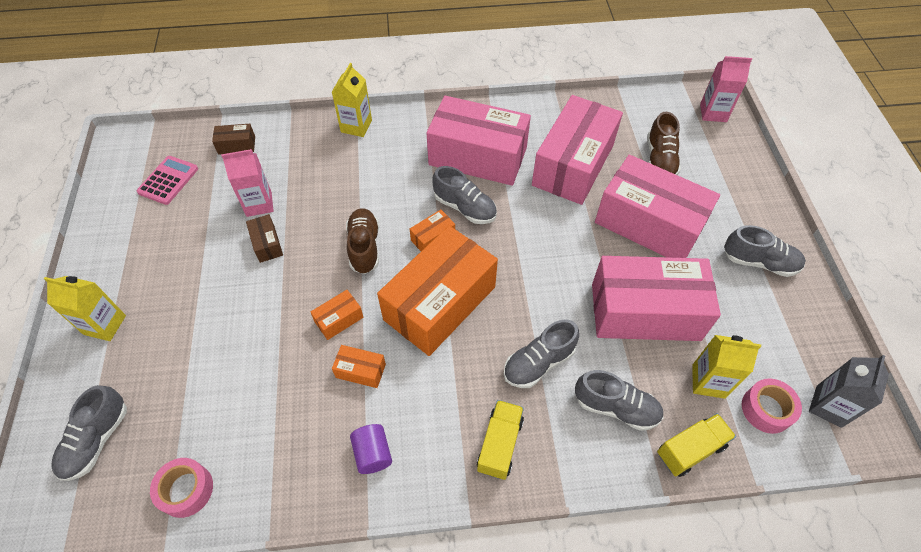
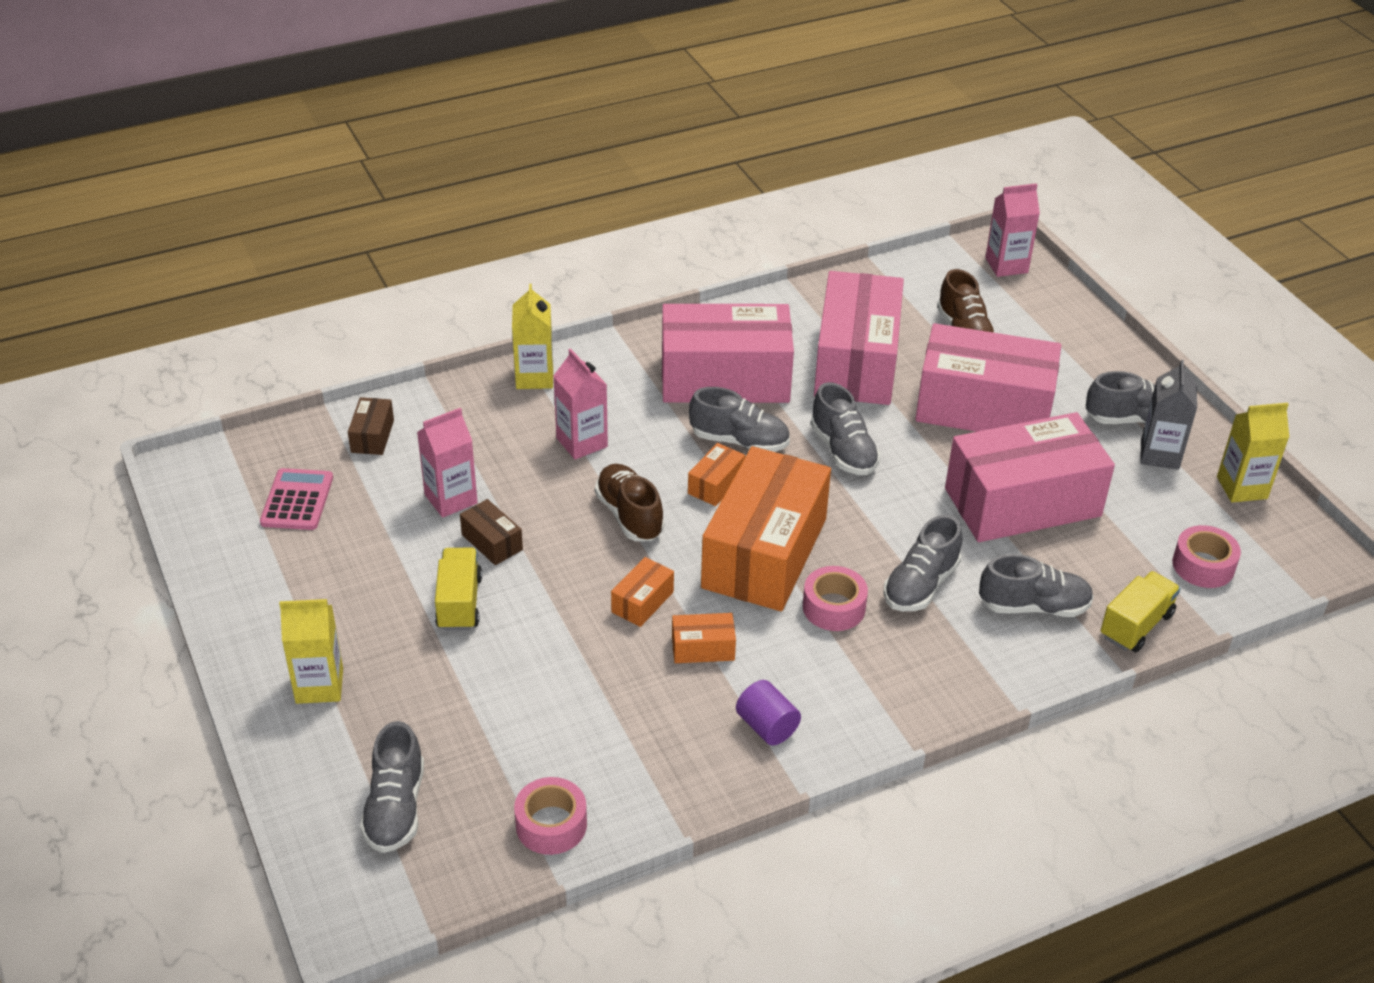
camera: 20 degrees left, 15 degrees down
brown box [212,124,255,155] -> brown box turned 60 degrees counterclockwise [348,397,394,455]
yellow truck [477,400,524,480] -> yellow truck moved to [435,547,482,631]
yellow carton [692,335,761,399] -> yellow carton moved to [1217,403,1289,503]
grey carton [809,355,889,428] -> grey carton moved to [1140,360,1197,470]
none -> pink carton [553,349,608,460]
none -> pink tape [803,566,868,631]
none -> grey shoe [811,382,880,475]

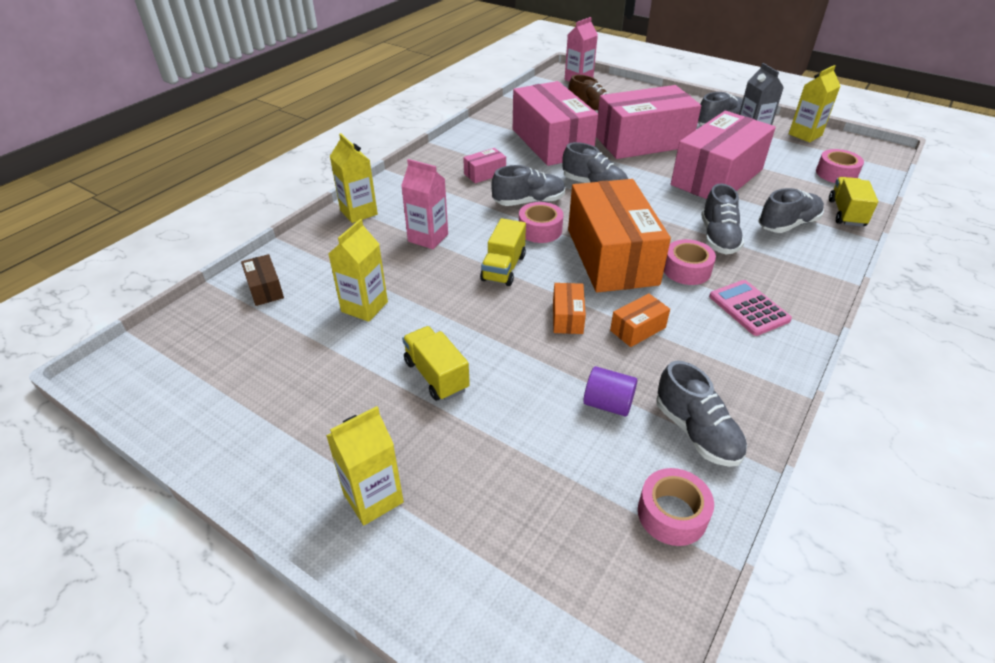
camera: 30 degrees left, 0 degrees up
pink calculator [260,468,333,530] -> pink calculator moved to [709,280,792,336]
grey shoe [360,721,424,853] -> grey shoe moved to [656,361,747,467]
pink carton [417,408,478,518] -> yellow carton [329,219,388,322]
brown box [460,499,523,565] -> none
brown shoe [595,464,664,541] -> yellow truck [480,218,526,286]
pink box [662,304,794,403] -> pink box [463,148,506,183], size x0.41
orange box [688,443,745,506] -> pink tape [519,202,563,243]
purple cylinder [736,680,801,745] -> purple cylinder moved to [583,366,637,417]

